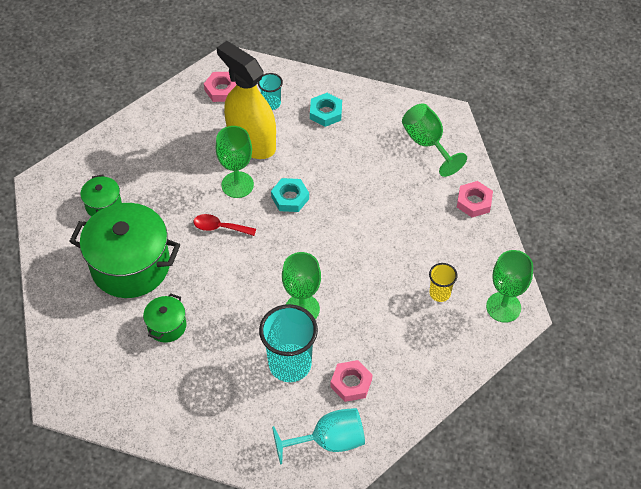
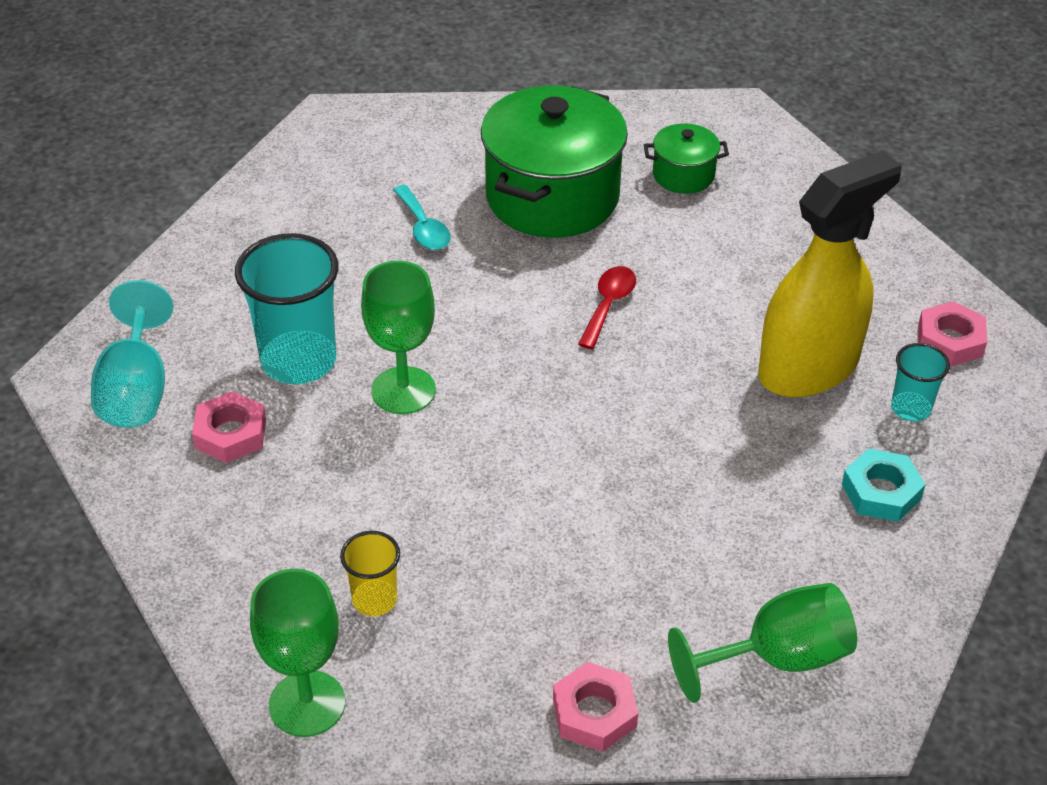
camera: 100 degrees right, 10 degrees down
green pot [143,293,186,343] -> turquoise spoon [393,185,451,250]
green goblet [216,126,254,198] -> none
turquoise nut [271,178,309,212] -> none

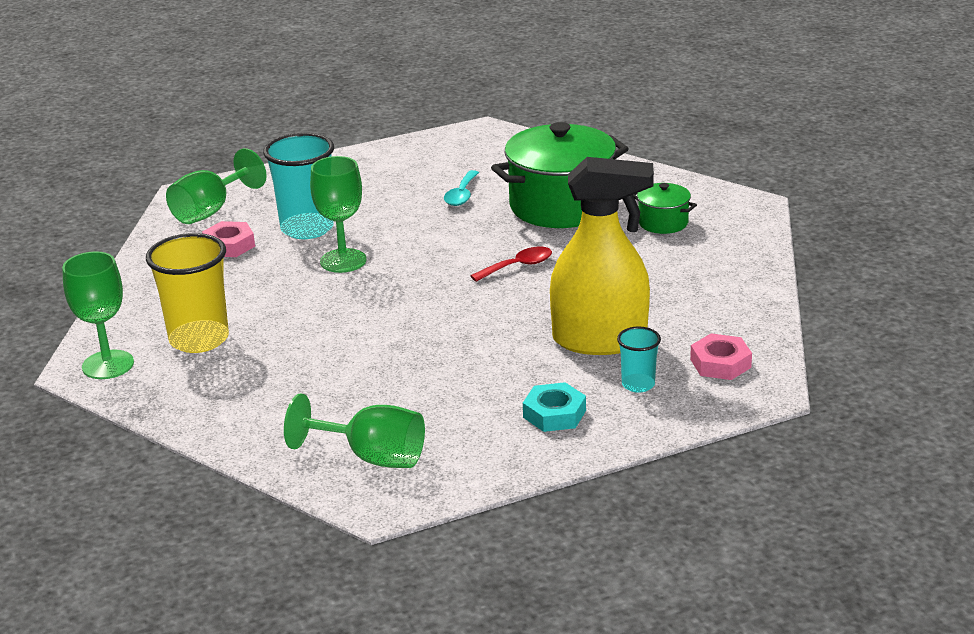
camera: 40 degrees right, 15 degrees down
turquoise goblet [91,280,173,428] -> green goblet [166,148,267,224]
yellow cup [340,531,400,616] -> yellow cup [146,233,229,353], size x1.92
pink nut [553,662,638,752] -> none

